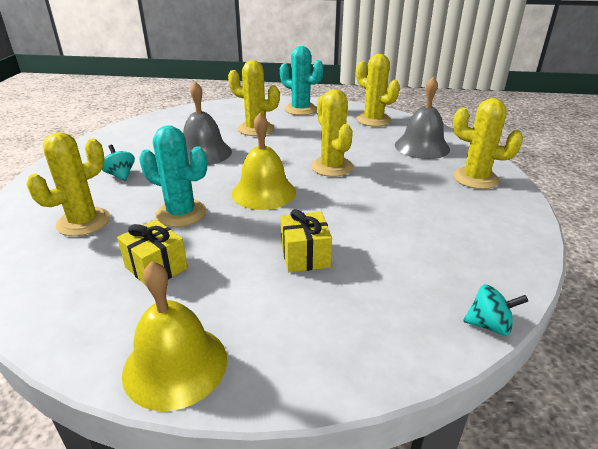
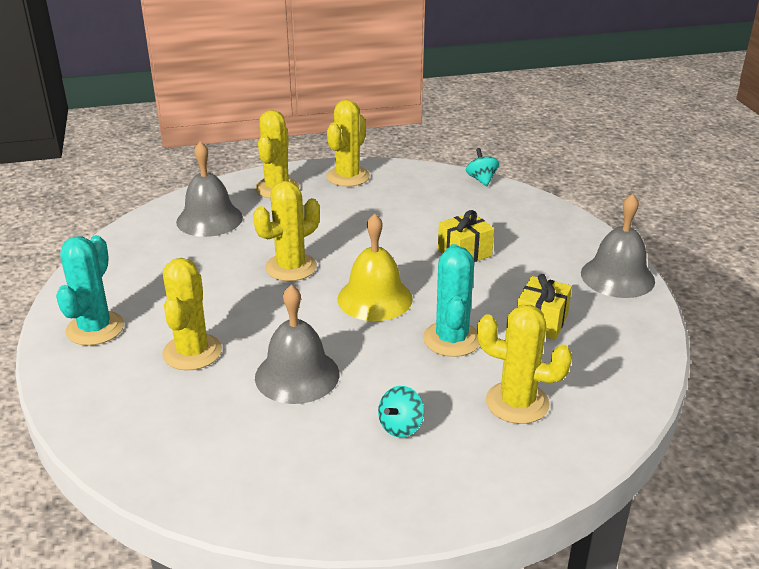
camera: 110 degrees left, 0 degrees up
yellow bell [122,261,227,411] -> grey bell [581,194,655,298]
yellow cactus [356,54,400,127] -> yellow cactus moved to [326,100,370,187]

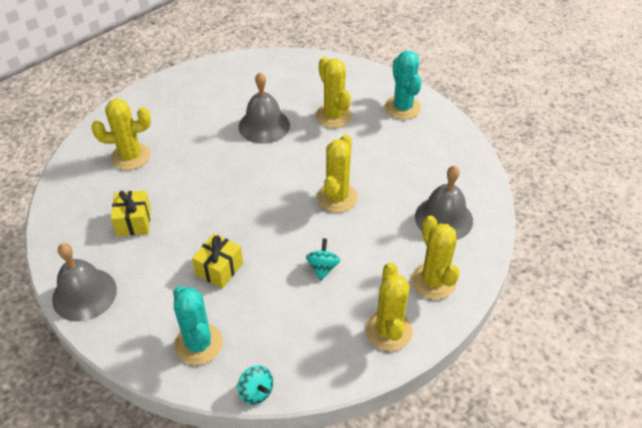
camera: 150 degrees right, 15 degrees up
yellow bell [337,213,413,321] -> none
turquoise spinning top [378,386,424,438] -> turquoise spinning top moved to [306,238,340,281]
turquoise cactus [423,244,479,357] -> turquoise cactus moved to [173,286,223,365]

